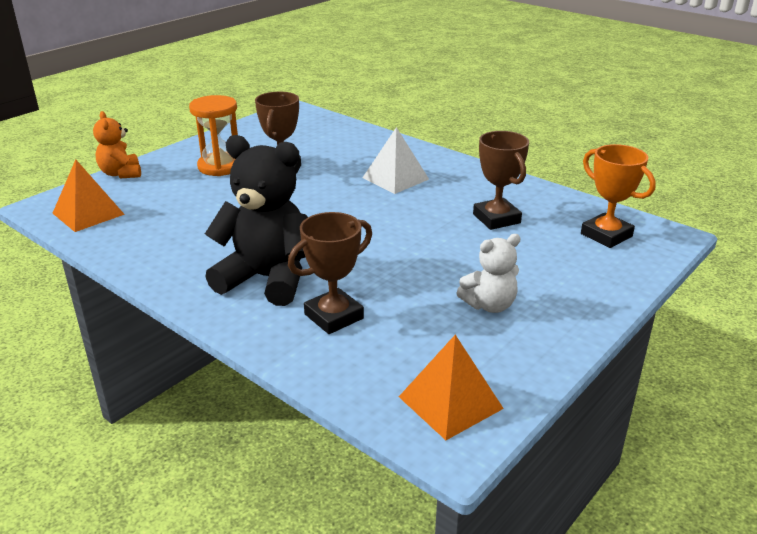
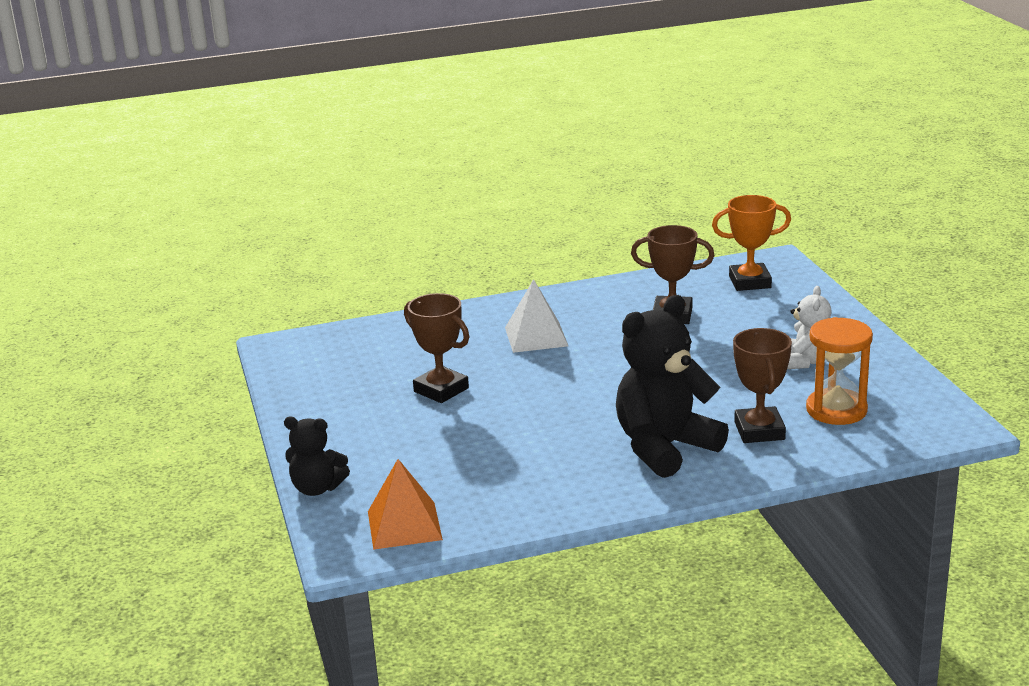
camera: 55 degrees left, 5 degrees down
orange teddy bear [93,111,141,179] -> black teddy bear [284,417,350,496]
orange hourglass [189,95,238,176] -> orange hourglass moved to [806,317,873,425]
orange pyramid [399,335,504,440] -> none

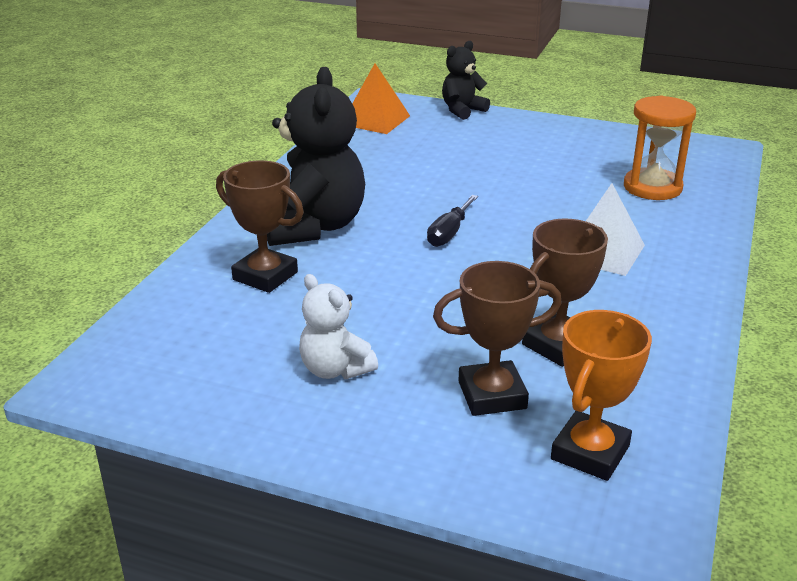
camera: 125 degrees right, 5 degrees up
brown trophy [404,293,469,403] -> brown trophy moved to [433,261,562,416]
orange hourglass [806,317,873,425] -> orange hourglass moved to [624,96,696,200]
none -> black screwdriver [427,195,478,247]

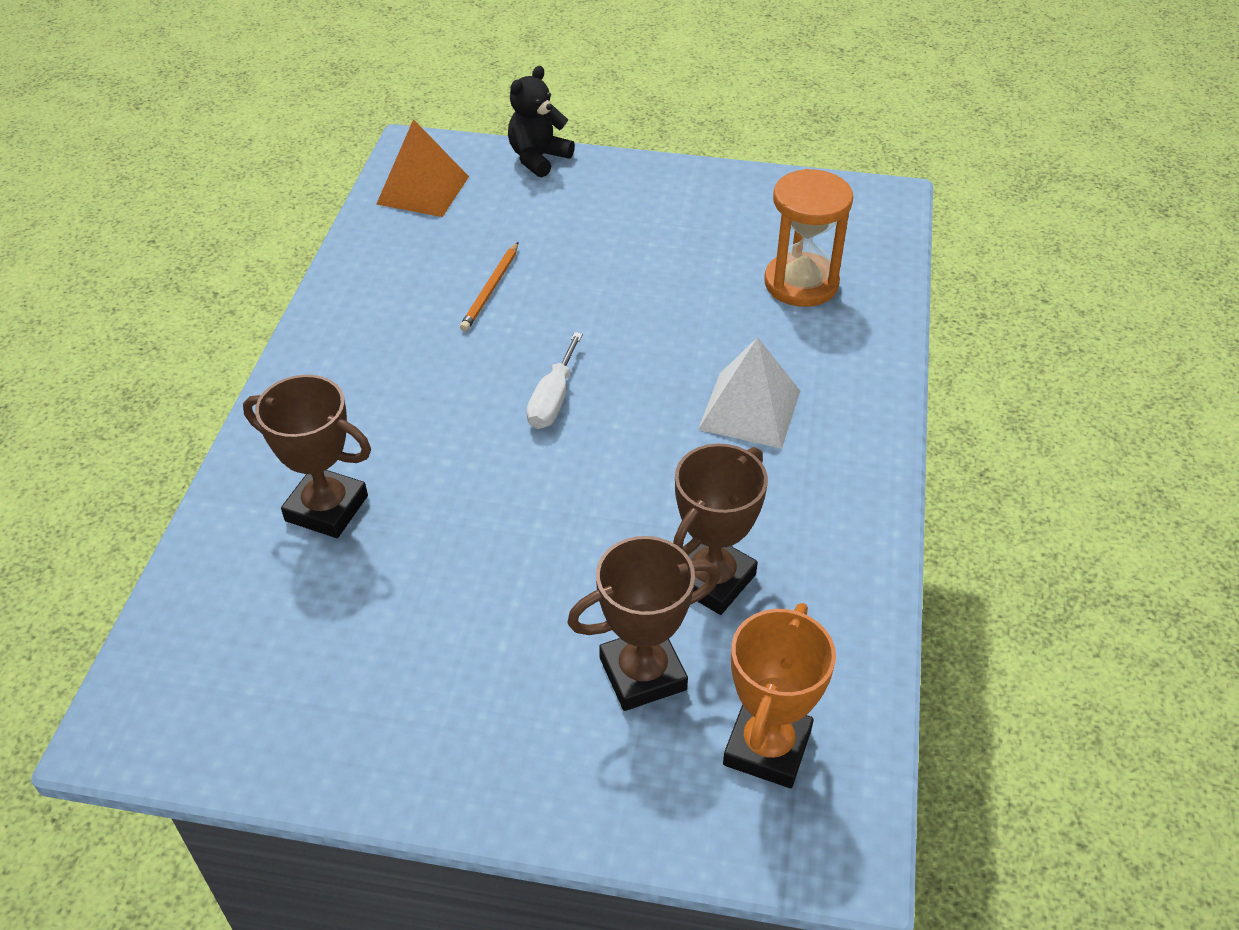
camera: 10 degrees left, 15 degrees up
black teddy bear [267,67,365,246] -> none
white teddy bear [299,274,378,379] -> none
black screwdriver [427,195,478,247] -> white screwdriver [526,332,583,429]
none -> orange pencil [460,242,518,331]

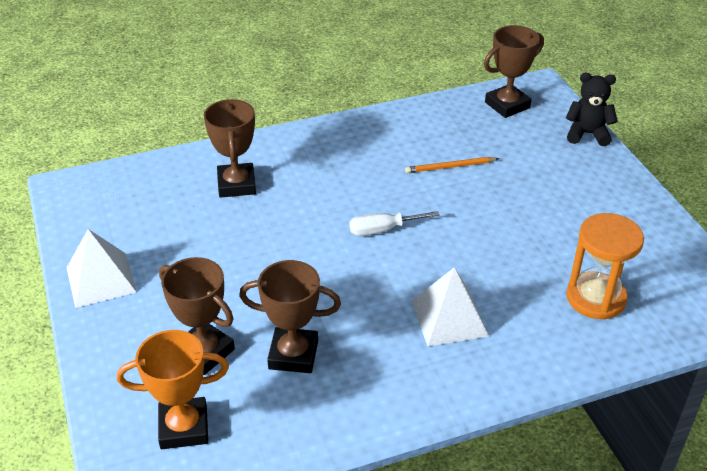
camera: 60 degrees right, 5 degrees down
orange pyramid [376,119,469,217] -> brown trophy [484,25,544,118]
none -> white pyramid [67,229,137,308]

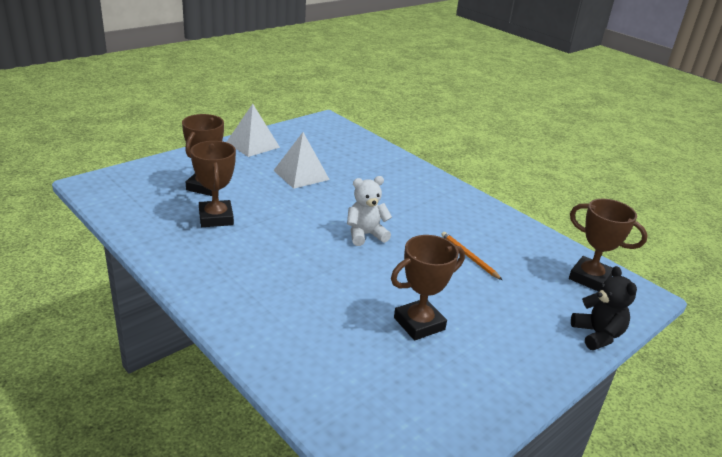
camera: 65 degrees right, 10 degrees down
orange trophy [117,330,229,449] -> none
brown trophy [204,99,256,198] -> brown trophy moved to [391,235,465,340]
white screwdriver [349,211,440,236] -> white teddy bear [347,176,392,246]
white pyramid [411,267,489,347] -> white pyramid moved to [273,132,330,189]
orange hourglass [566,213,644,320] -> none

